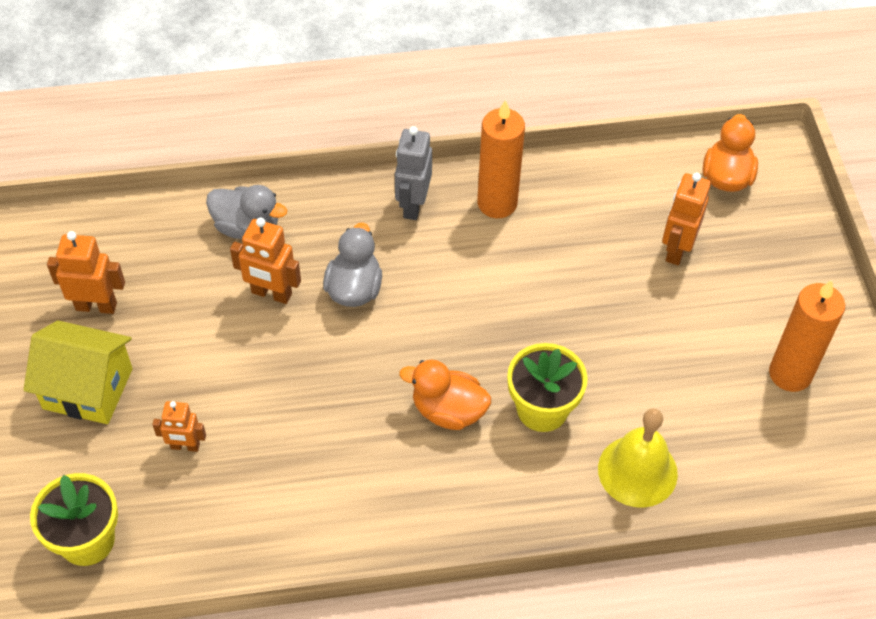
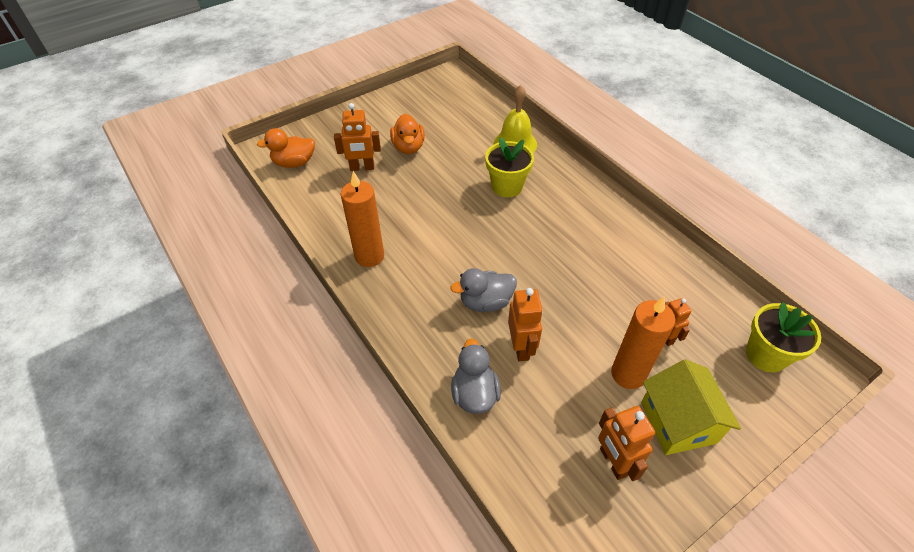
camera: 115 degrees left, 5 degrees down
grey robot [395,126,432,220] -> none
orange duck [399,360,491,430] -> orange duck moved to [390,114,425,154]
orange candle [769,280,845,392] -> orange candle moved to [611,296,675,389]

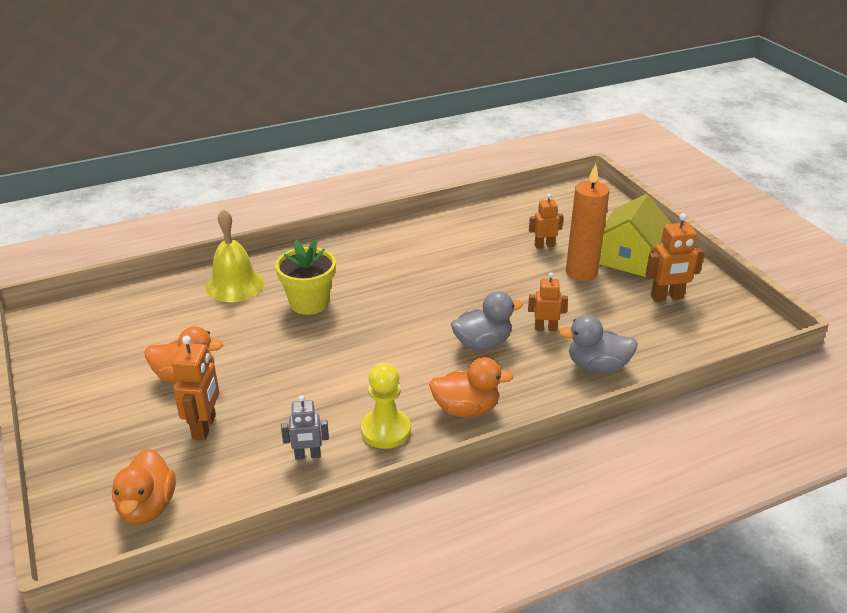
camera: 80 degrees left, 15 degrees down
orange candle [341,171,384,267] -> yellow pawn [361,363,411,449]
grey duck [450,268,517,312] -> grey duck turned 105 degrees counterclockwise [451,291,523,350]
orange robot [508,288,543,361] -> orange robot [528,272,568,331], size x0.67
yellow house [641,359,741,455] -> yellow house turned 60 degrees counterclockwise [599,194,672,277]
yellow flower pot [746,302,821,372] -> none
none -> grey robot [281,395,329,460]
none -> orange duck [429,357,514,417]

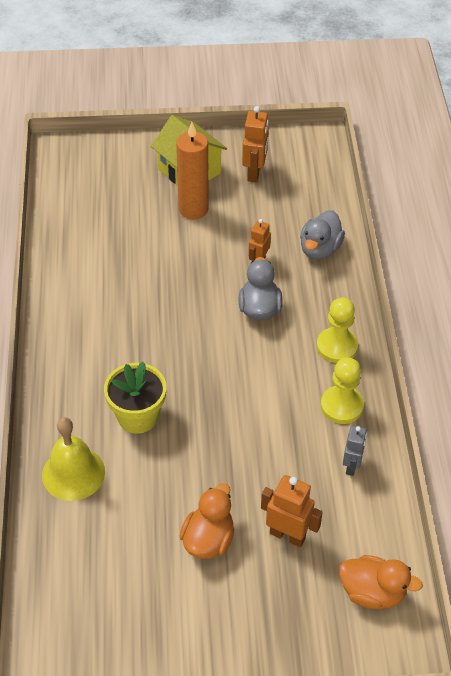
camera: 70 degrees left, 15 degrees up
orange duck [429,357,514,417] -> yellow pawn [317,298,358,363]
orange robot [529,194,563,249] -> none

